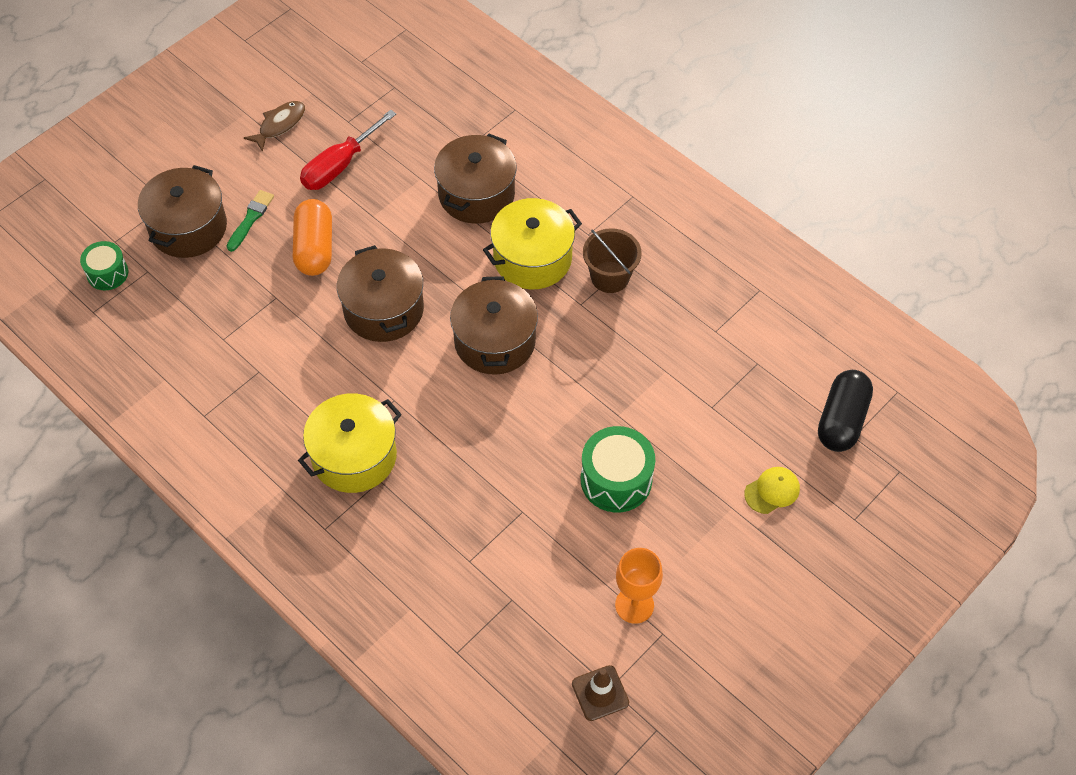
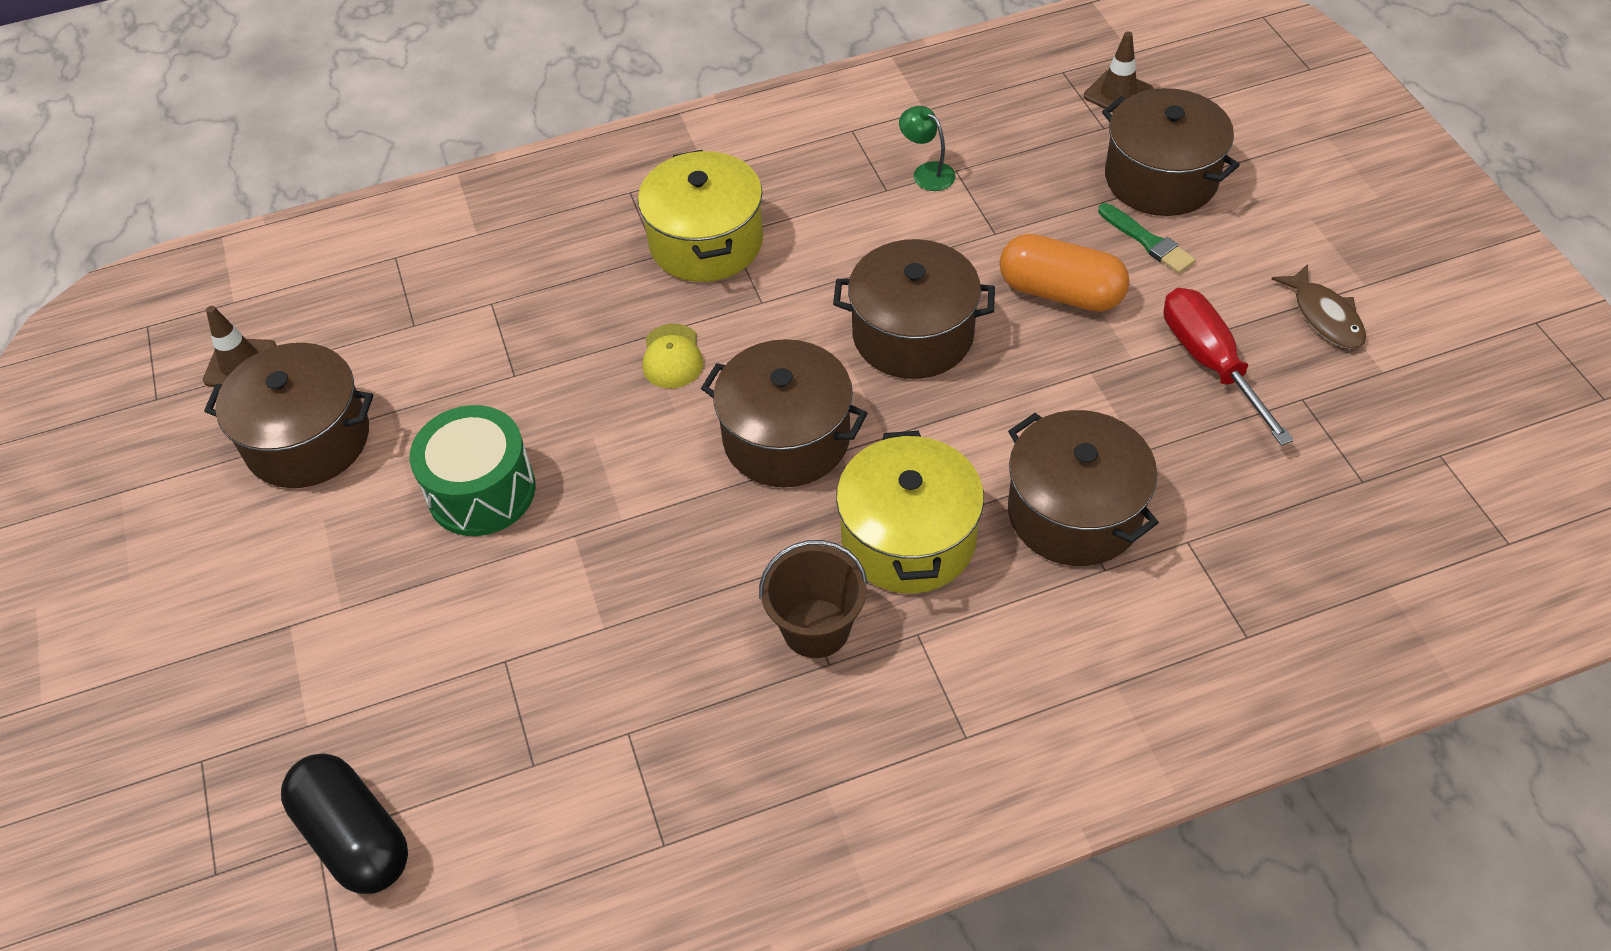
camera: 120 degrees right, 5 degrees down
green drum [80,241,128,290] -> brown traffic cone [1084,31,1154,112]
orange goblet [615,548,663,624] -> brown pot [204,343,373,488]
yellow cap [744,467,800,514] -> yellow cap moved to [642,324,703,388]
none -> green lamp [899,106,956,191]

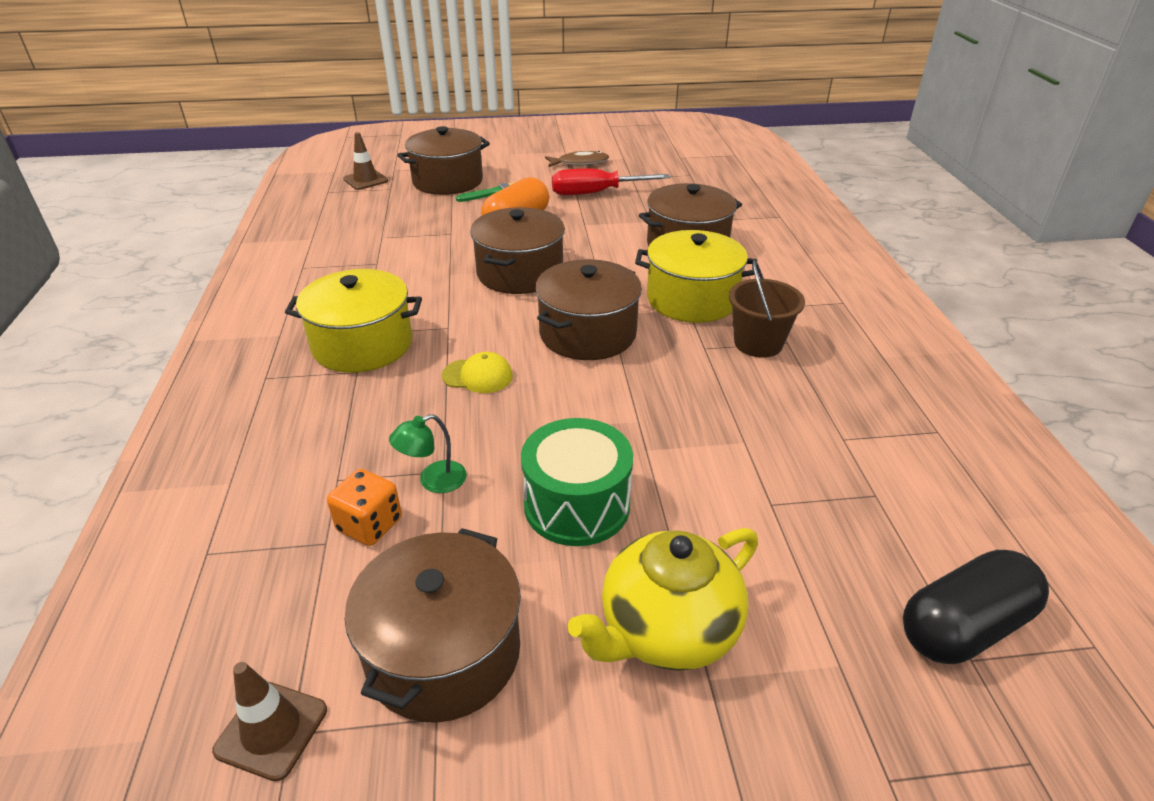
camera: 80 degrees left, 15 degrees down
green lamp [899,106,956,191] -> green lamp moved to [389,414,467,493]
none -> orange dice [327,469,402,546]
none -> yellow teapot [568,528,758,671]

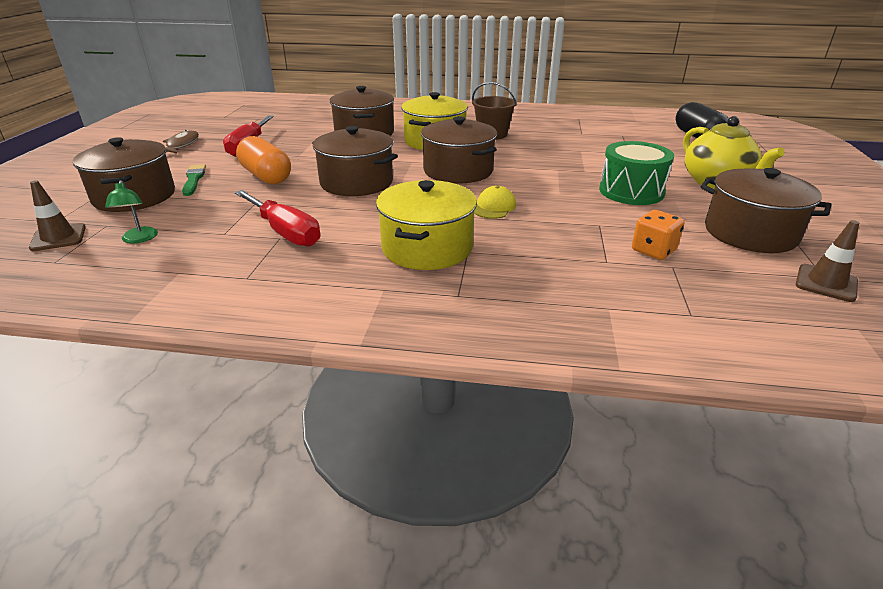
camera: 75 degrees left, 5 degrees down
green lamp [389,414,467,493] -> green lamp moved to [105,180,158,243]
none -> red screwdriver [234,190,320,246]

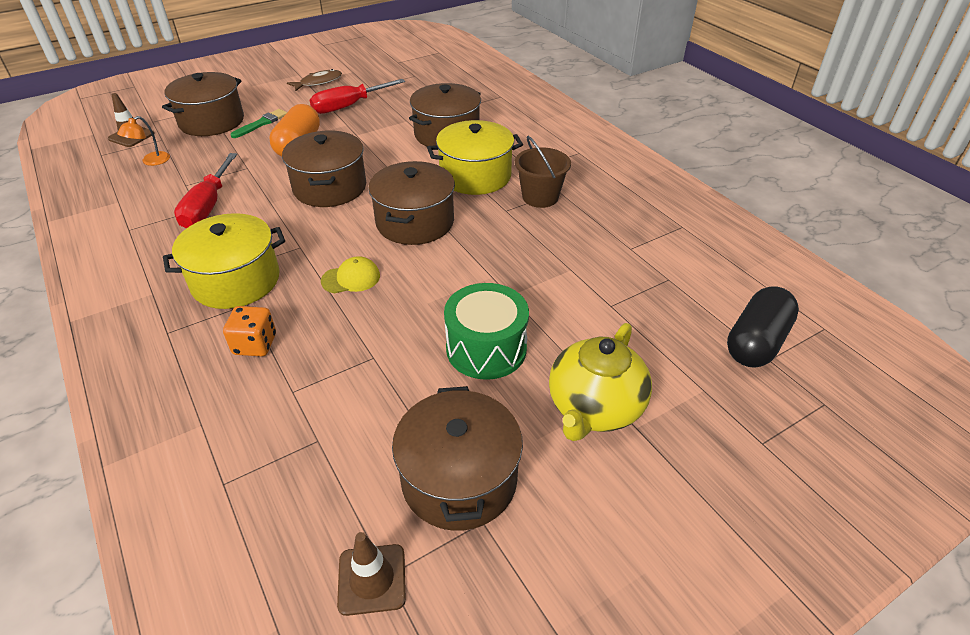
camera: 50 degrees right, 10 degrees up
green lamp [105,180,158,243] -> orange lamp [117,116,170,166]
orange dice [632,210,685,260] -> orange dice moved to [223,306,276,356]

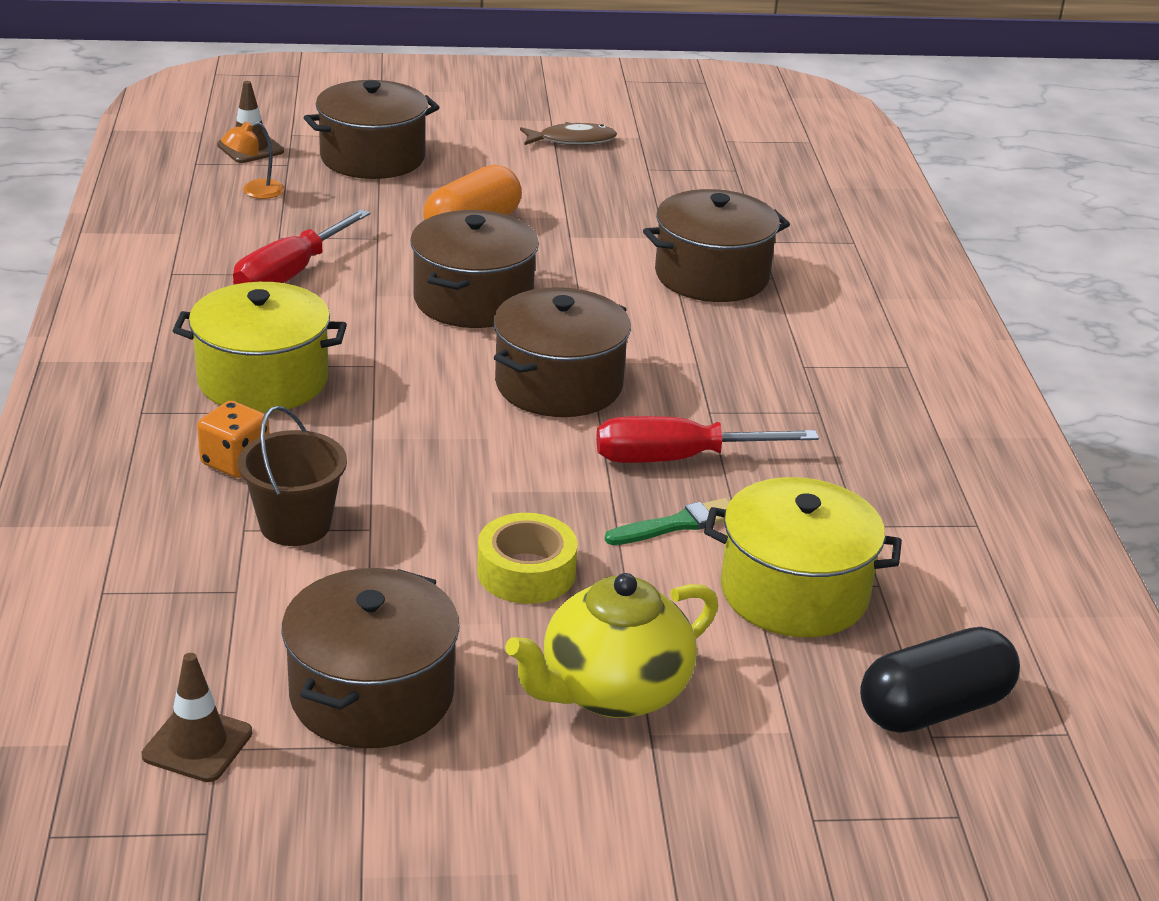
camera: 25 degrees right, 10 degrees down
green brush [231,109,287,138] -> green brush moved to [605,498,729,545]
red screwdriver [310,79,405,114] -> red screwdriver moved to [596,416,819,463]
yellow cap [321,256,380,293] -> none
yellow pot [427,120,523,195] -> yellow pot moved to [704,477,902,637]
green drum [444,283,529,380] -> yellow tape [477,513,578,604]
brown bucket [515,136,571,208] -> brown bucket moved to [238,406,347,546]

